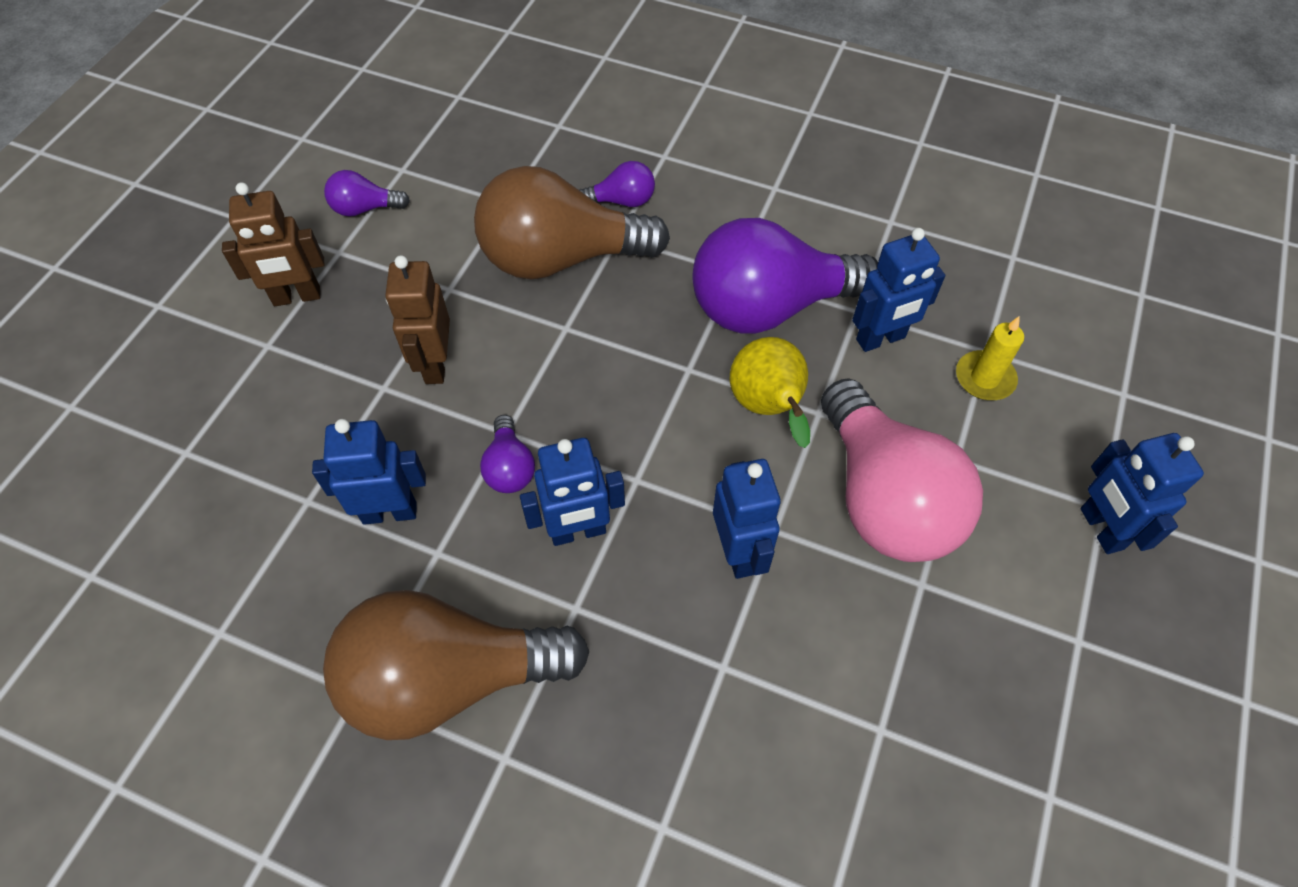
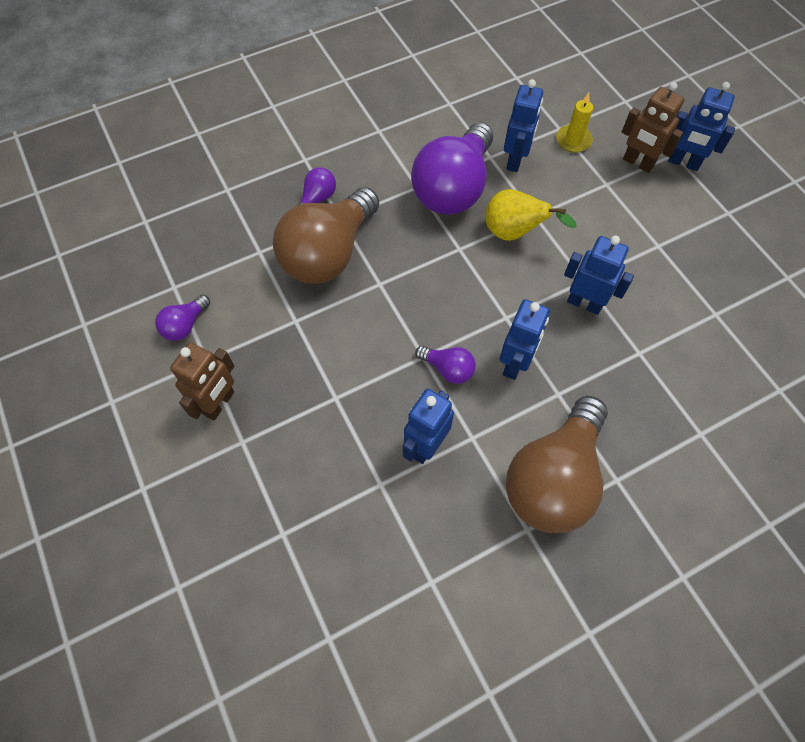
camera: 50 degrees left, 5 degrees up
brown robot [385,255,450,384] -> brown robot moved to [622,82,684,173]
pink light bulb [821,378,983,562] -> none

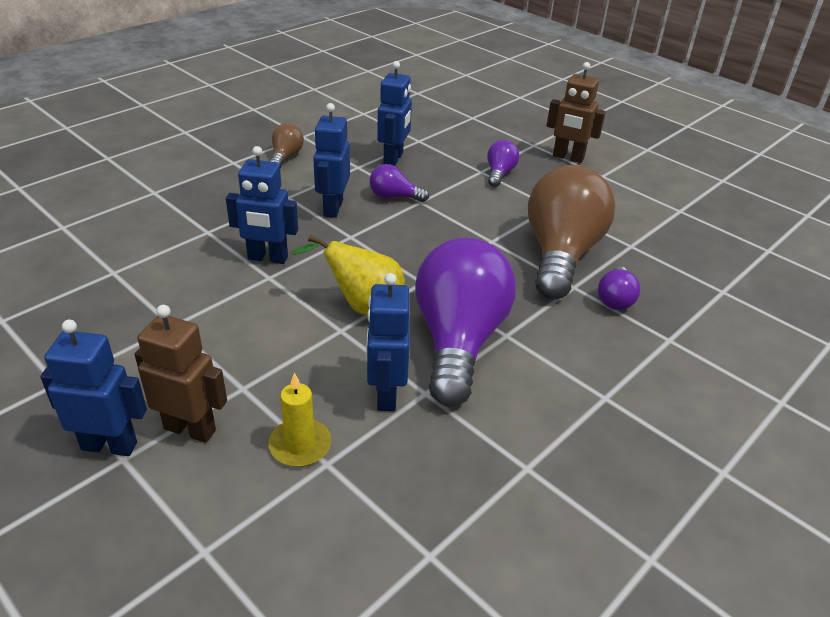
camera: 160 degrees right, 25 degrees down
purple light bulb [155,295,210,341] -> purple light bulb moved to [487,140,519,187]
brown robot [170,342,234,421] -> brown robot turned 75 degrees counterclockwise [546,62,606,163]
brown light bulb [506,396,608,533] -> brown light bulb [270,123,304,168], size x0.44

